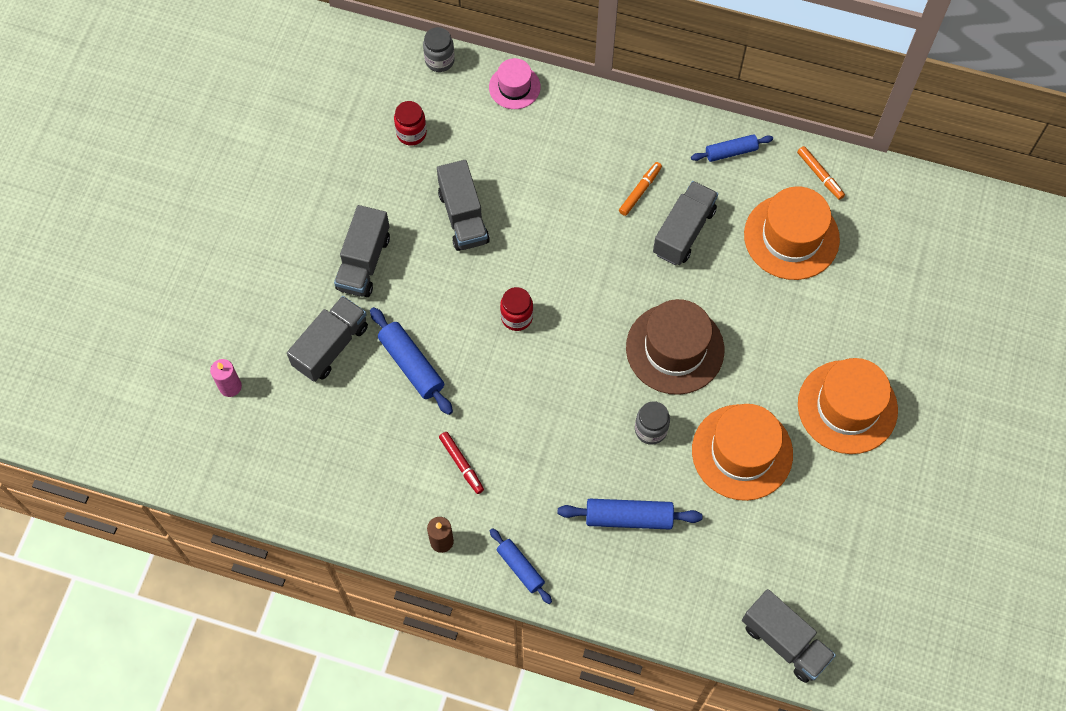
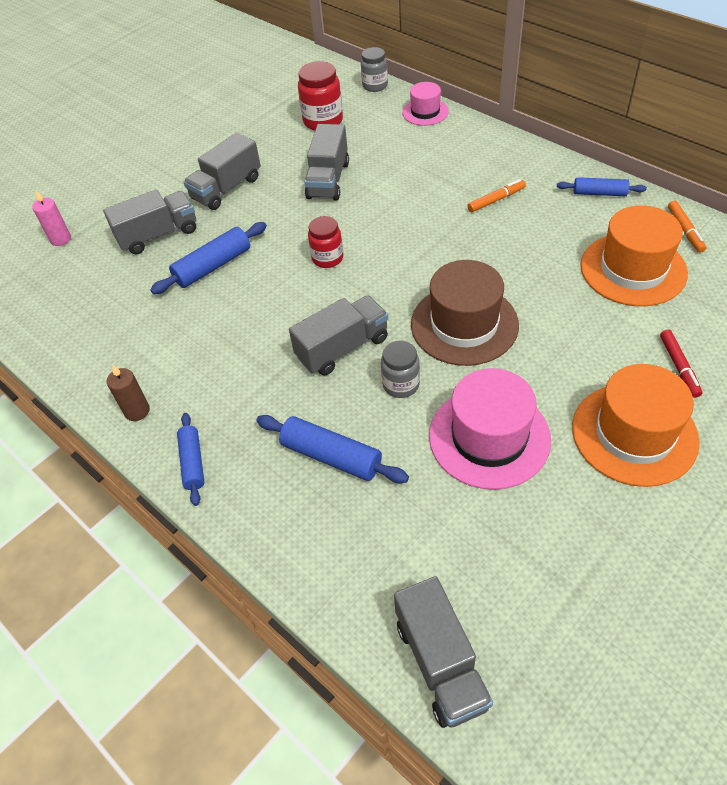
camera: 30 degrees right, 15 degrees down
blue rolling pin [370,307,453,415] -> blue rolling pin turned 60 degrees clockwise [150,222,267,294]
red jar [394,101,427,146] -> red jar [298,61,343,131], size x1.50
red marker [439,432,484,494] -> red marker moved to [660,329,702,398]
grey truck [653,181,718,265] -> grey truck moved to [289,295,388,375]
orange hat [692,404,793,501] -> pink hat [429,368,551,490]

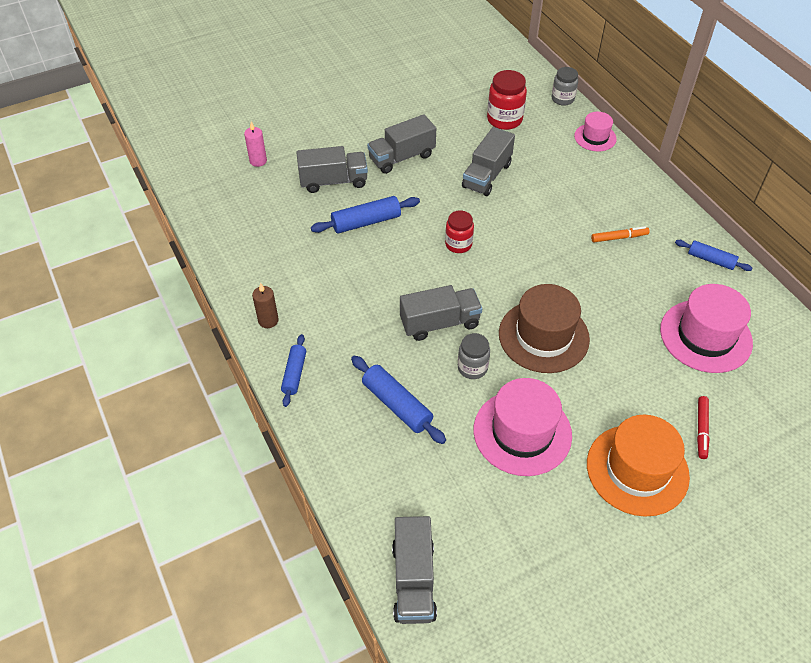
camera: 15 degrees right, 0 degrees up
orange hat [581,205,688,306] -> pink hat [660,284,753,373]
orange marker [668,201,706,253] -> none

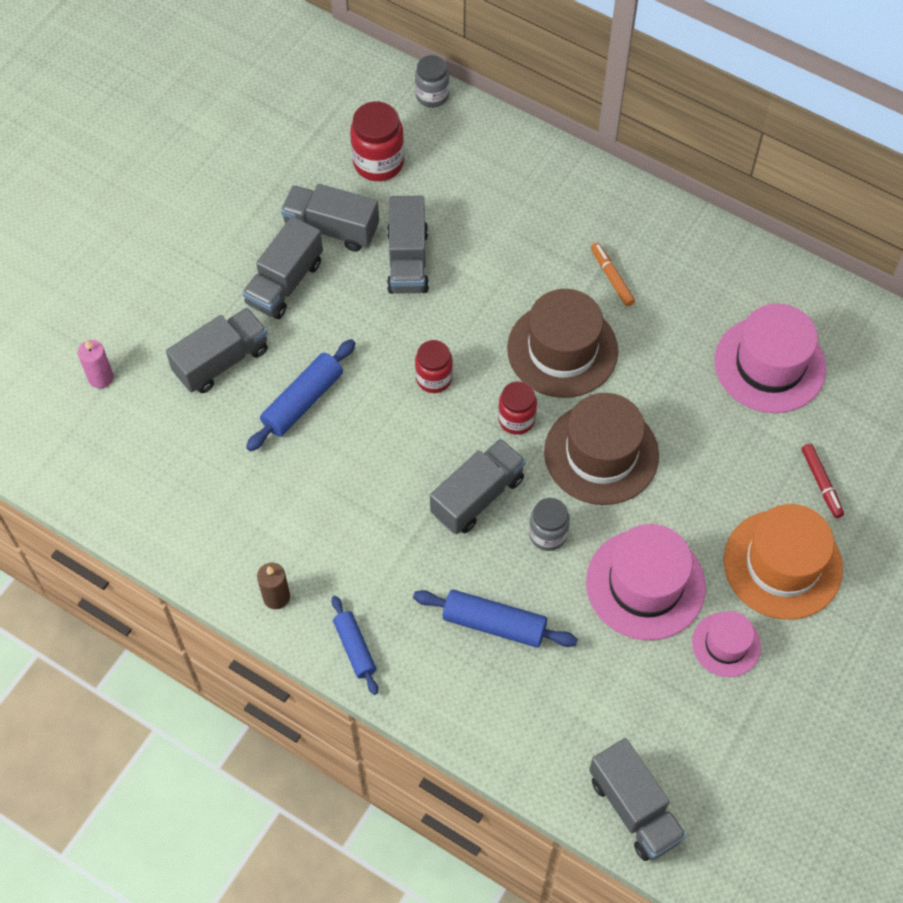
camera: 30 degrees left, 10 degrees up
pink hat [574,112,617,151] -> pink hat moved to [692,611,761,677]
orange marker [591,226,650,242] -> orange marker turned 75 degrees counterclockwise [591,243,635,306]
blue rolling pin [675,240,752,271] -> none
none -> grey truck [281,184,379,252]
none -> red jar [498,381,537,435]
none -> brown hat [507,289,618,398]

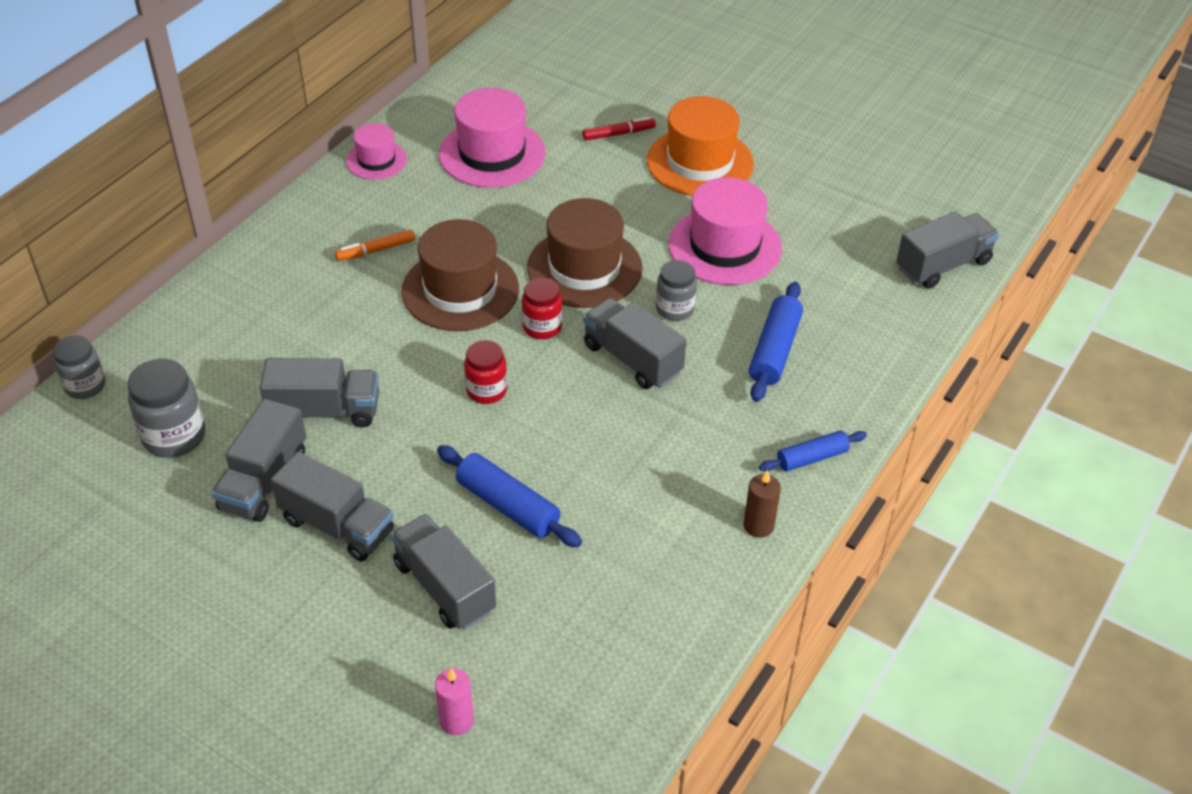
camera: 90 degrees left, 15 degrees down
red jar [350,101,404,181] -> grey jar [128,359,205,458]
pink hat [692,611,761,677] -> pink hat moved to [346,123,407,180]

